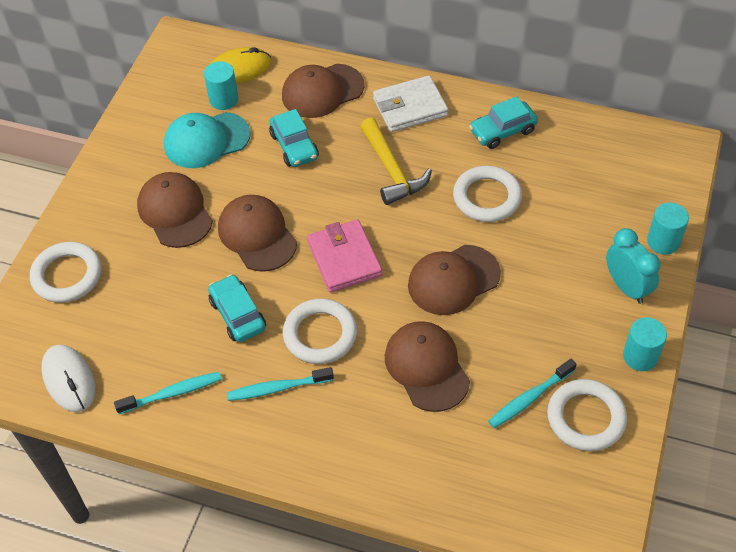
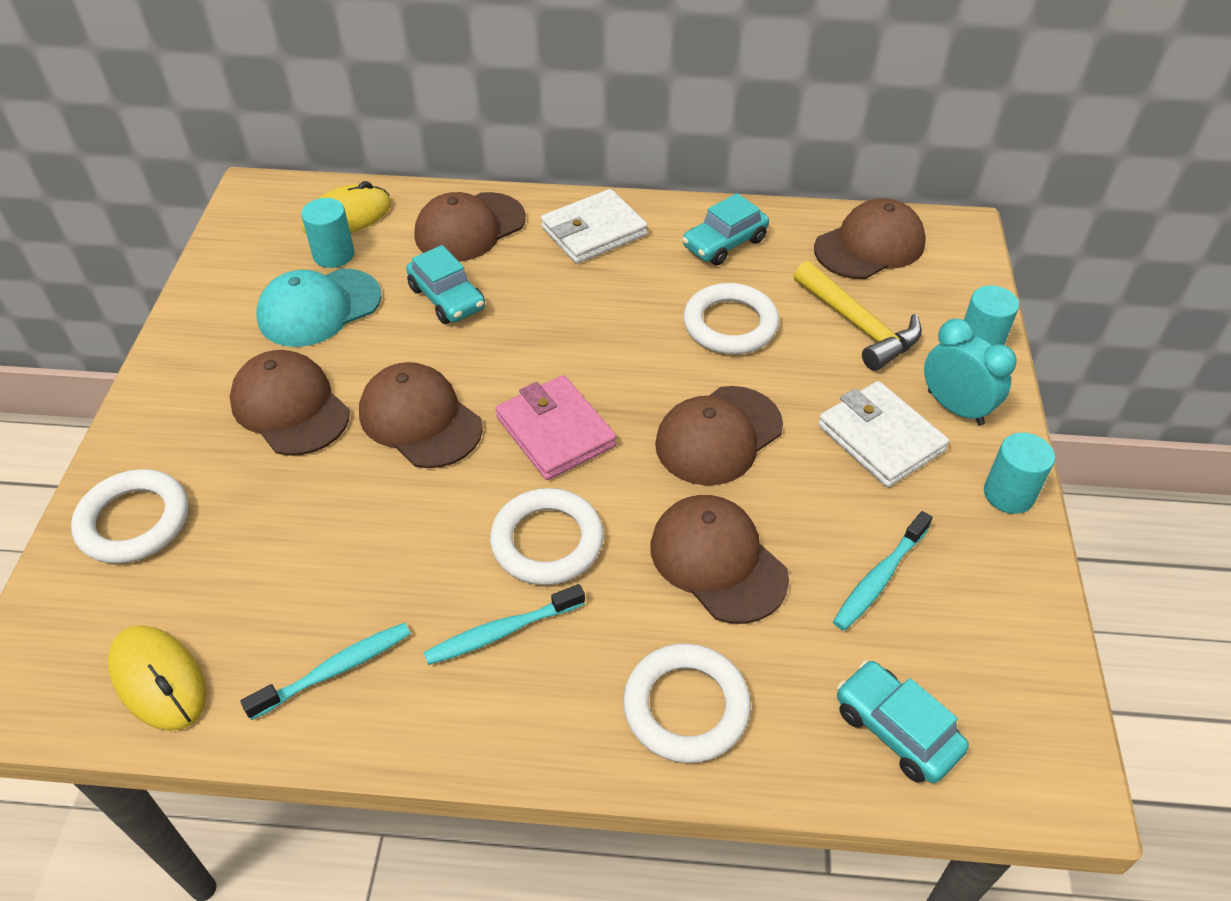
camera: 15 degrees left, 5 degrees down
white mouse [41,345,96,412] -> yellow mouse [108,626,206,731]
turquoise car [208,274,266,342] -> turquoise car moved to [837,660,969,783]
yellow hammer [360,117,432,205] -> yellow hammer moved to [794,261,922,371]
white ring [547,379,627,451] -> white ring moved to [623,644,751,763]
none -> brown cap [814,198,926,279]
none -> white wallet [818,381,949,487]

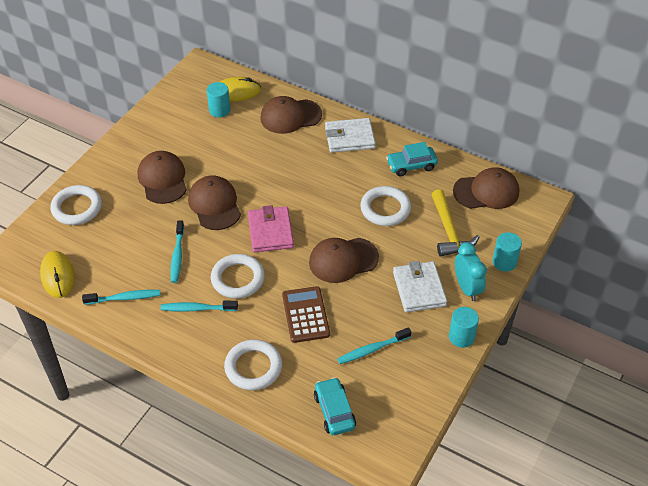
camera: 25 degrees right, 0 degrees up
turquoise cap [257,269,382,347] -> none
turquoise car [406,245,485,324] -> none
brown cap [650,495,789,624] -> brown calculator [282,286,330,343]
none -> turquoise toothbrush [171,220,184,283]

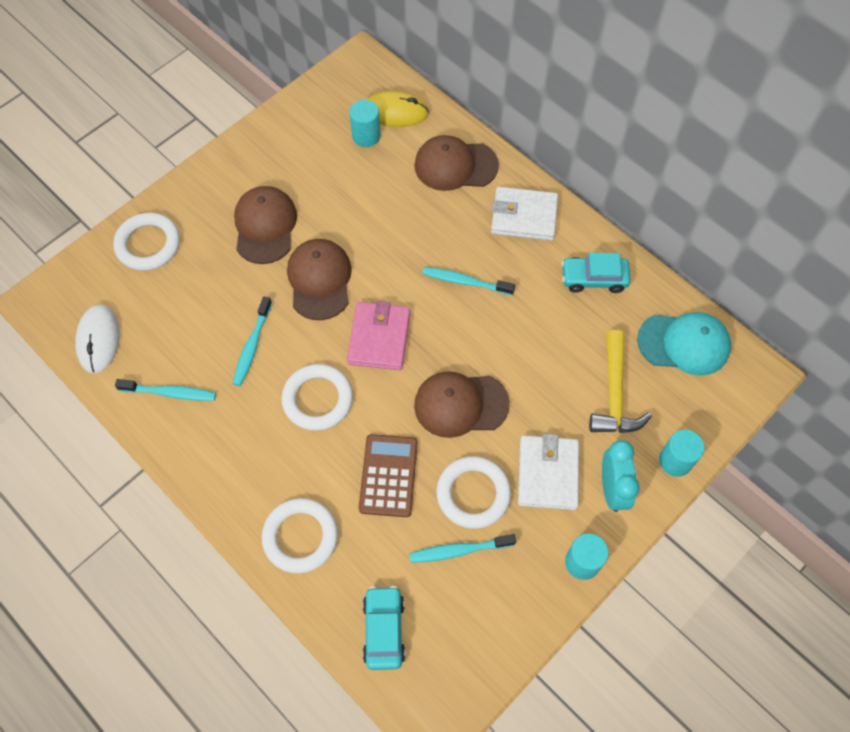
camera: 15 degrees right, 15 degrees up
yellow mouse [40,251,75,298] -> white mouse [75,304,120,374]
turquoise toothbrush [161,301,238,312] -> turquoise toothbrush moved to [422,267,515,295]
white ring [360,186,411,226] -> white ring moved to [436,456,511,529]
brown cap [453,167,519,209] -> turquoise cap [637,312,731,375]

